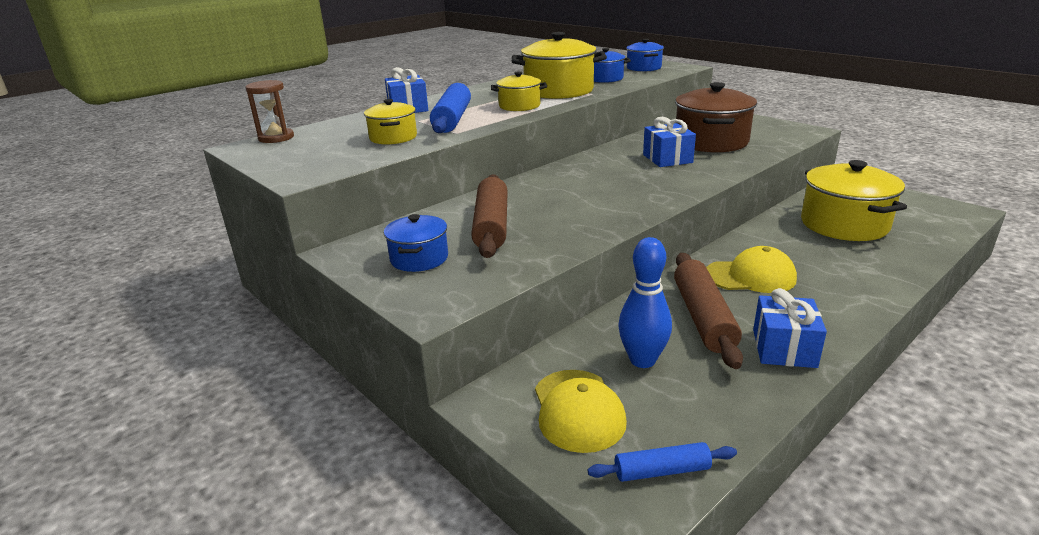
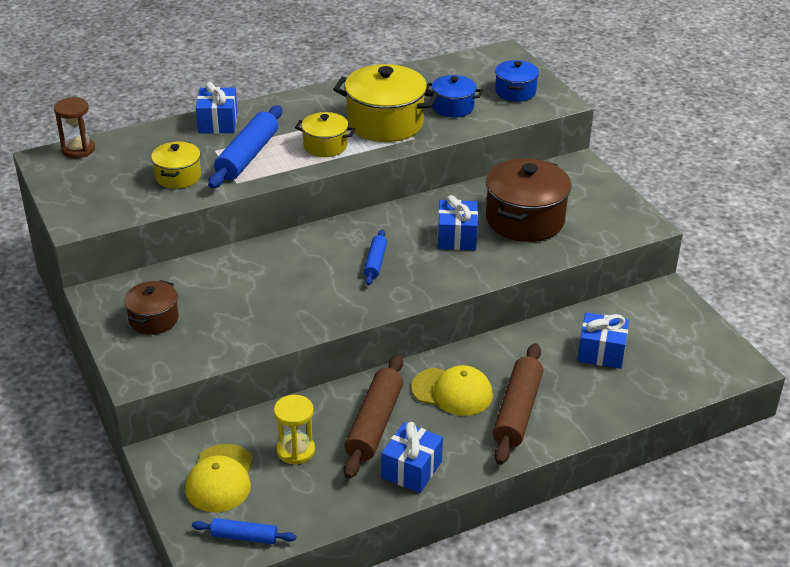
camera: 15 degrees right, 10 degrees up
blue pot [384,214,448,272] -> brown pot [124,280,178,335]
brown rolling pin [471,174,508,258] -> brown rolling pin moved to [493,343,543,465]
blue bowling pin [618,237,672,368] -> yellow hourglass [274,395,315,465]
yellow pot [801,160,907,241] -> blue gift [577,313,629,369]
none -> blue rolling pin [364,229,387,285]

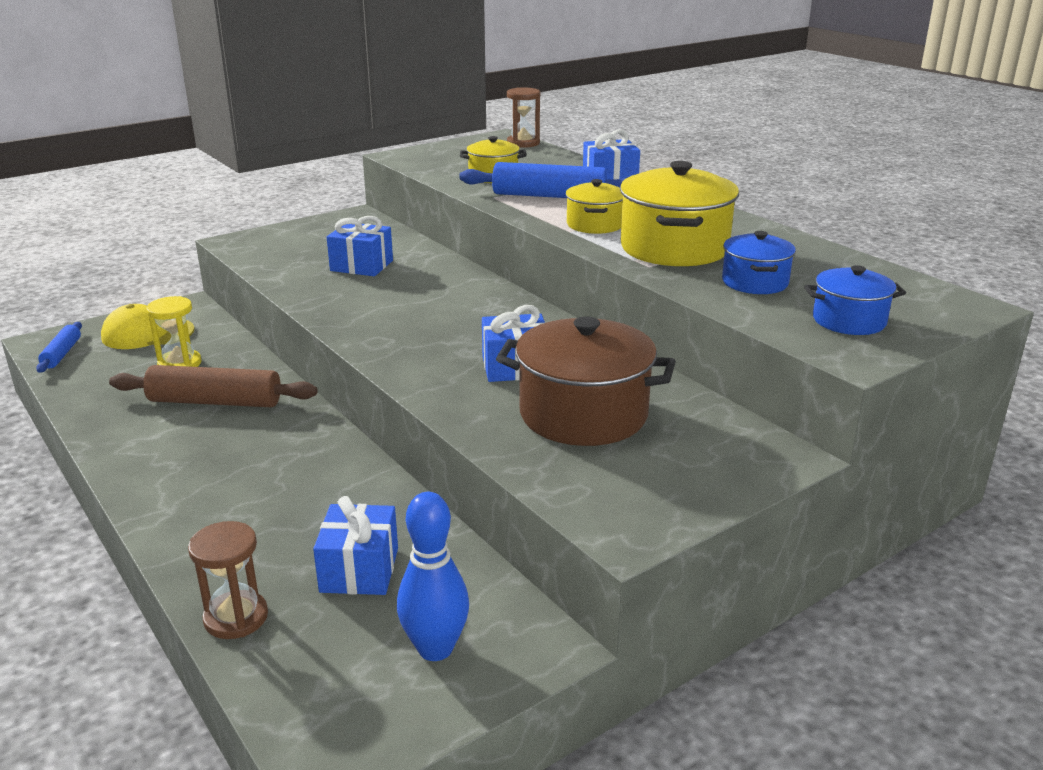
camera: 80 degrees right, 10 degrees down
brown pot [124,280,178,335] -> none
blue rolling pin [364,229,387,285] -> none
blue gift [381,422,443,493] -> blue gift moved to [327,216,393,276]
yellow cap [411,365,493,416] -> none
brown rolling pin [493,343,543,465] -> none
none -> brown hourglass [188,521,268,639]
none -> blue bowling pin [397,492,469,661]

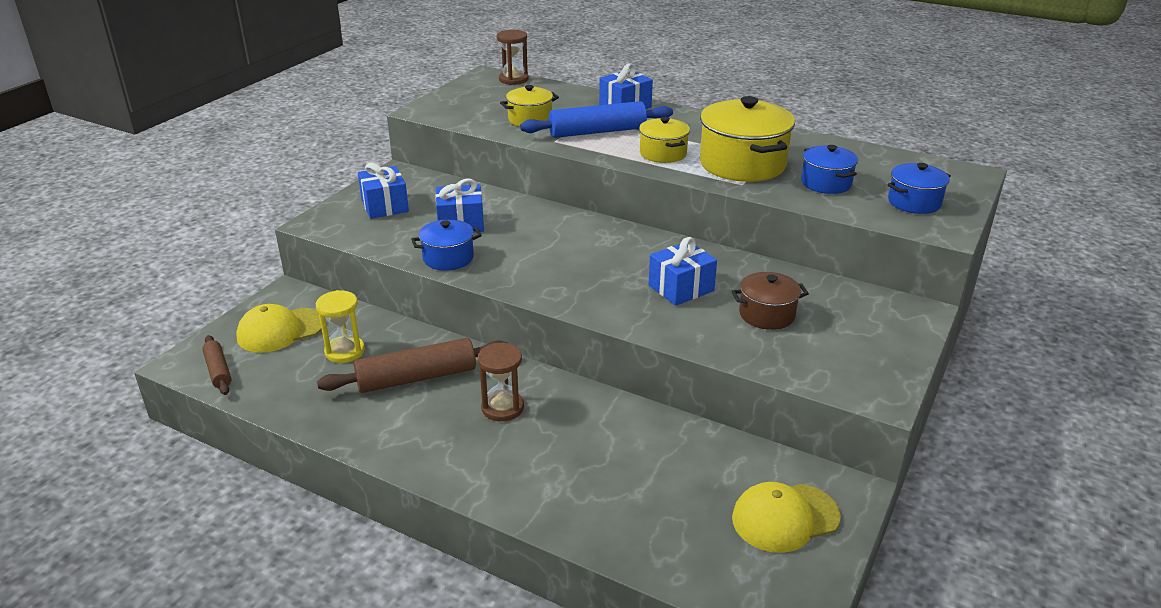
camera: 25 degrees left, 5 degrees up
blue rolling pin [36,322,82,373] -> brown rolling pin [202,335,231,395]
brown hourglass [188,521,268,639] -> brown hourglass moved to [478,342,524,421]
blue gift [313,496,398,595] -> blue gift moved to [358,162,409,219]
blue bowling pin [397,492,469,661] -> yellow cap [732,482,841,553]
brown pot [496,316,676,446] -> brown pot [731,272,809,330], size x0.56
none -> blue pot [411,219,482,271]

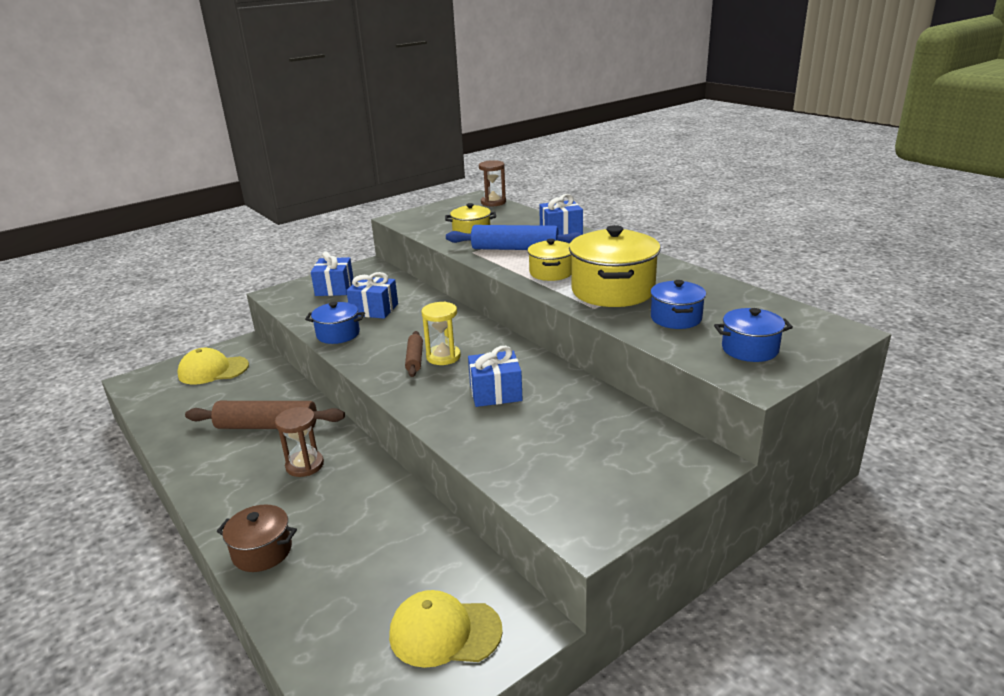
camera: 25 degrees right, 5 degrees down
brown rolling pin [202,335,231,395] -> brown rolling pin moved to [405,331,423,377]
yellow hourglass [316,290,365,363] -> yellow hourglass moved to [421,302,461,365]
brown pot [731,272,809,330] -> brown pot moved to [217,505,297,572]

